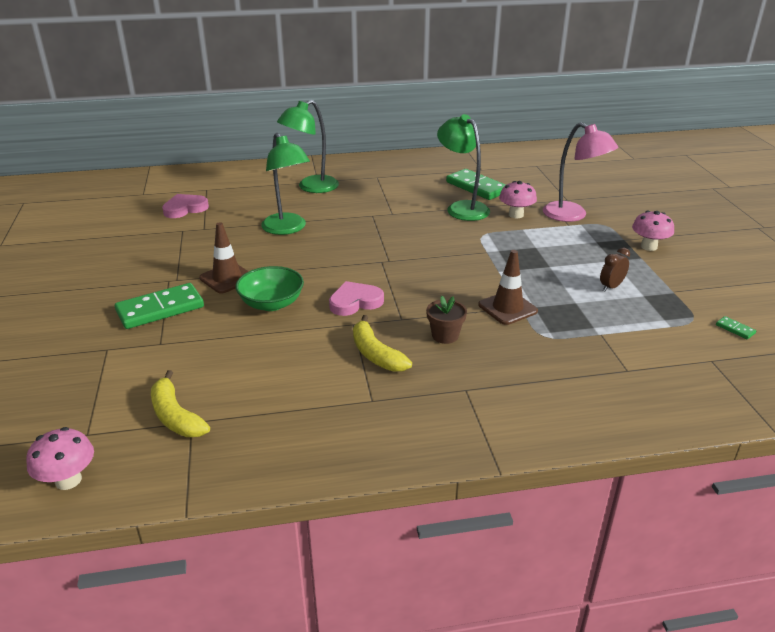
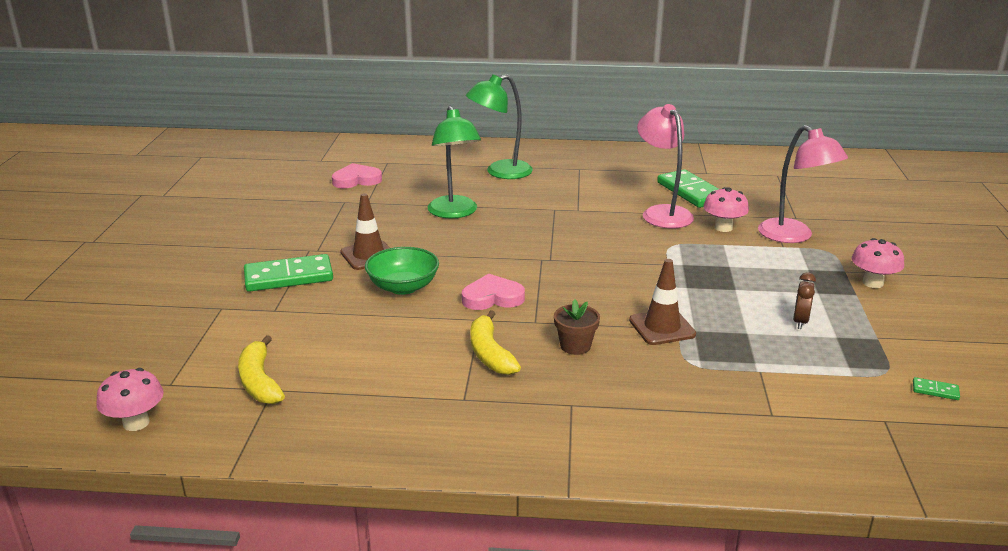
camera: 15 degrees right, 5 degrees down
green lamp [437,114,490,221] -> pink lamp [637,104,694,228]
brown clock [600,248,630,291] -> brown clock turned 135 degrees clockwise [793,272,816,329]
green domino [716,316,756,339] -> green domino turned 45 degrees counterclockwise [913,377,960,400]

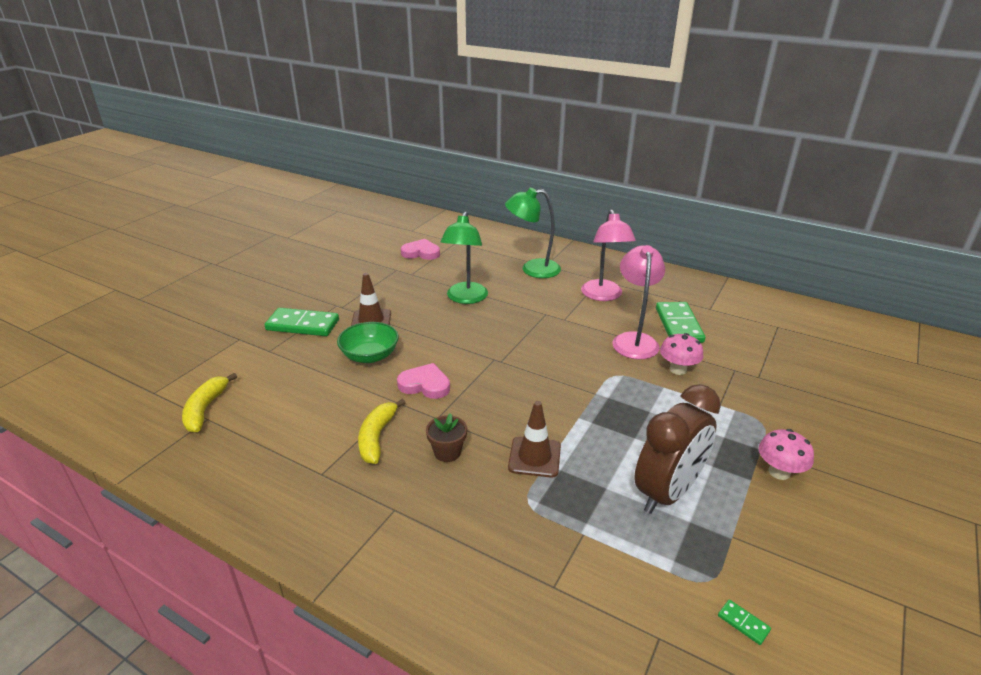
camera: 25 degrees right, 5 degrees up
pink mushroom [96,368,164,431] -> none
pink lamp [758,125,848,243] -> pink lamp moved to [581,209,636,301]
brown clock [793,272,816,329] -> brown clock [634,384,721,514], size x2.39

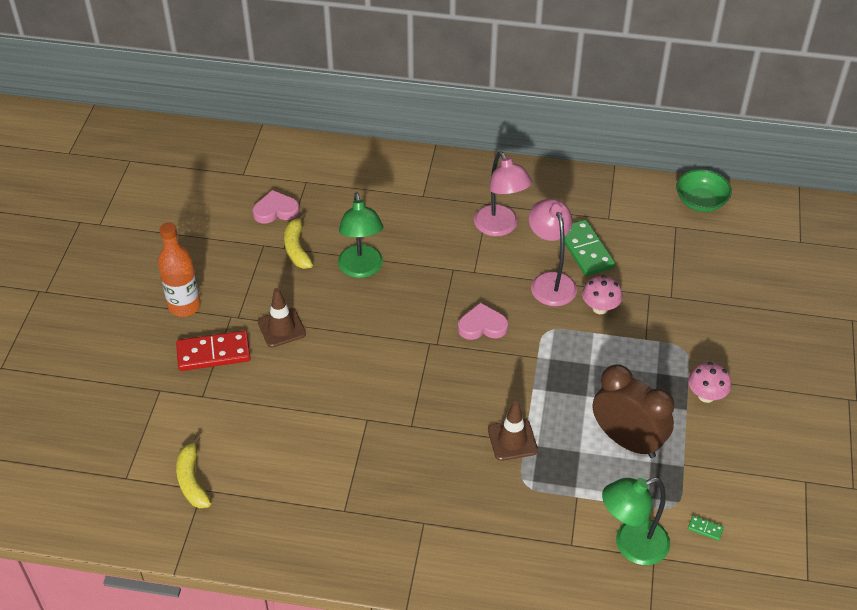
camera: 20 degrees left, 15 degrees up
green domino [265,308,339,336] -> red domino [176,331,251,371]
green bowl [337,322,399,363] -> green bowl moved to [676,169,732,212]
yellow banana [358,399,405,464] -> yellow banana moved to [284,213,313,269]
pink heart [397,363,450,399] -> pink heart moved to [458,302,508,340]
brown flower pot [426,413,467,462] -> none
green lamp [505,188,561,278] -> green lamp moved to [602,477,670,565]
brown clock [634,384,721,514] -> brown clock turned 75 degrees counterclockwise [593,364,674,458]
none -> orange bottle [158,222,201,317]

